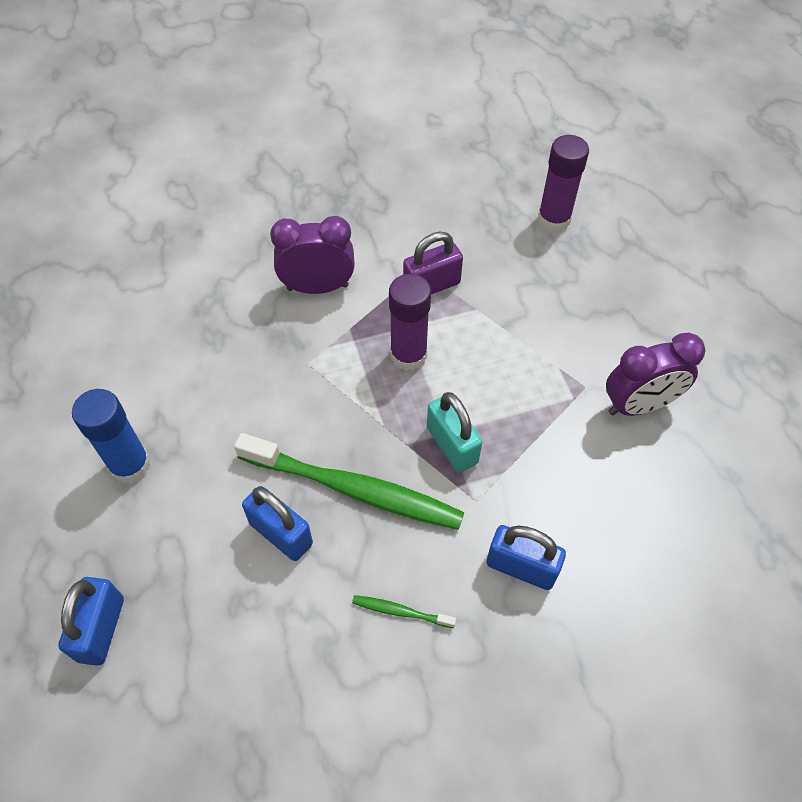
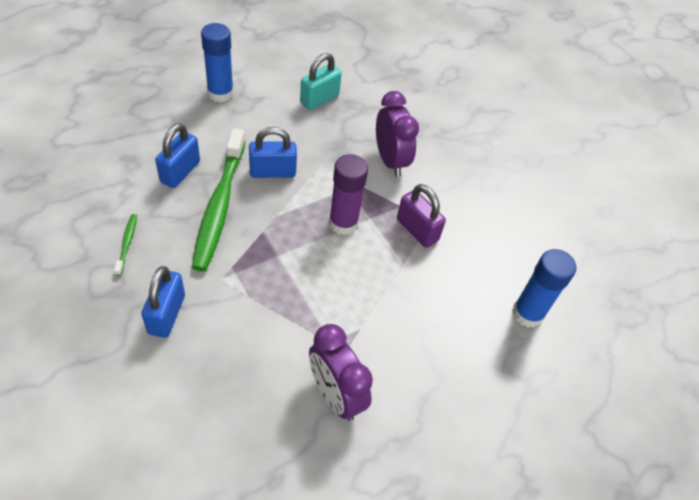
camera: 70 degrees right, 5 degrees down
blue padlock [58,577,124,666] -> blue padlock moved to [249,127,297,178]
turquoise padlock [427,392,482,473] -> turquoise padlock moved to [300,53,342,110]
purple glue stick [538,135,589,232] -> blue glue stick [512,249,576,328]

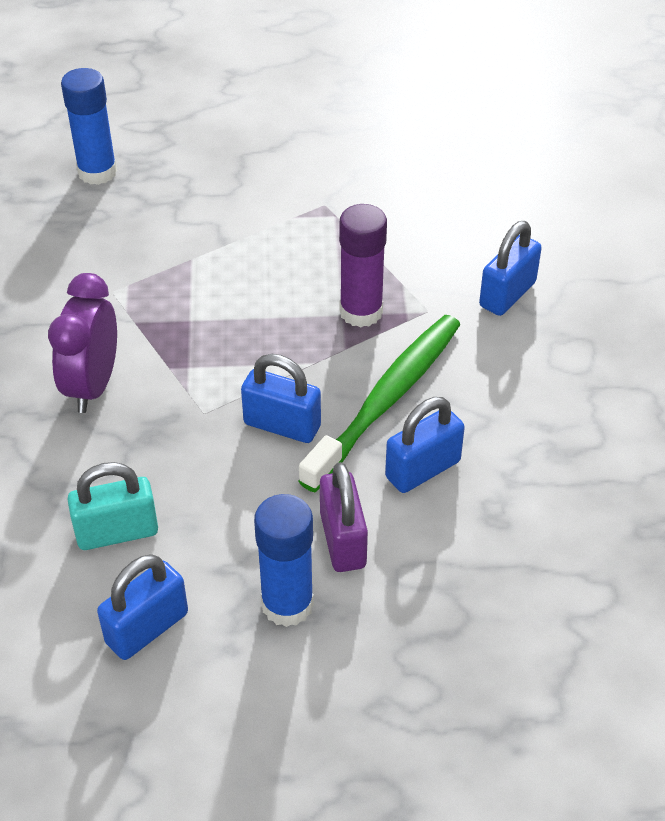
camera: 145 degrees left, 5 degrees down
green toothbrush [114,214,137,276] -> none
purple clock [309,324,373,421] -> none
purple glue stick [329,154,368,235] -> purple glue stick moved to [339,204,387,327]
purple padlock [397,184,446,248] -> purple padlock moved to [320,462,368,572]
none -> blue padlock [97,555,188,660]

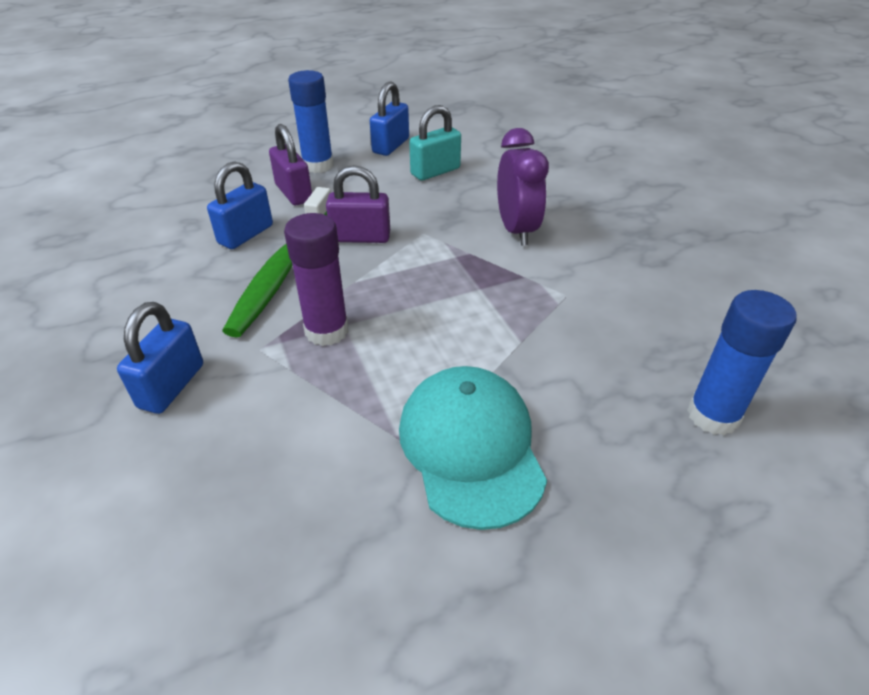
camera: 160 degrees right, 5 degrees down
blue padlock [241,354,321,443] -> purple padlock [326,165,390,243]
none -> turquoise cap [399,366,547,530]

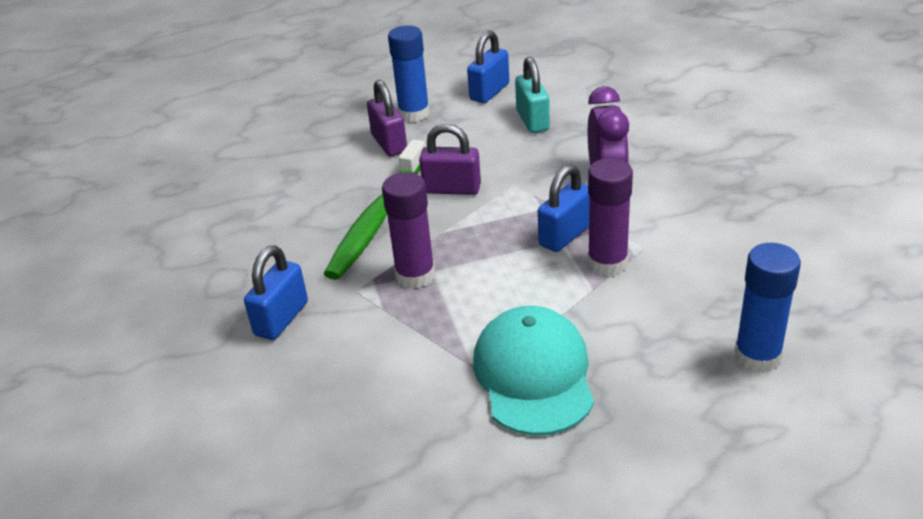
camera: 10 degrees right, 5 degrees down
blue padlock [207,161,273,249] -> blue padlock moved to [538,164,590,252]
turquoise padlock [409,105,461,181] -> turquoise padlock turned 75 degrees counterclockwise [515,57,550,133]
none -> purple glue stick [587,158,633,276]

